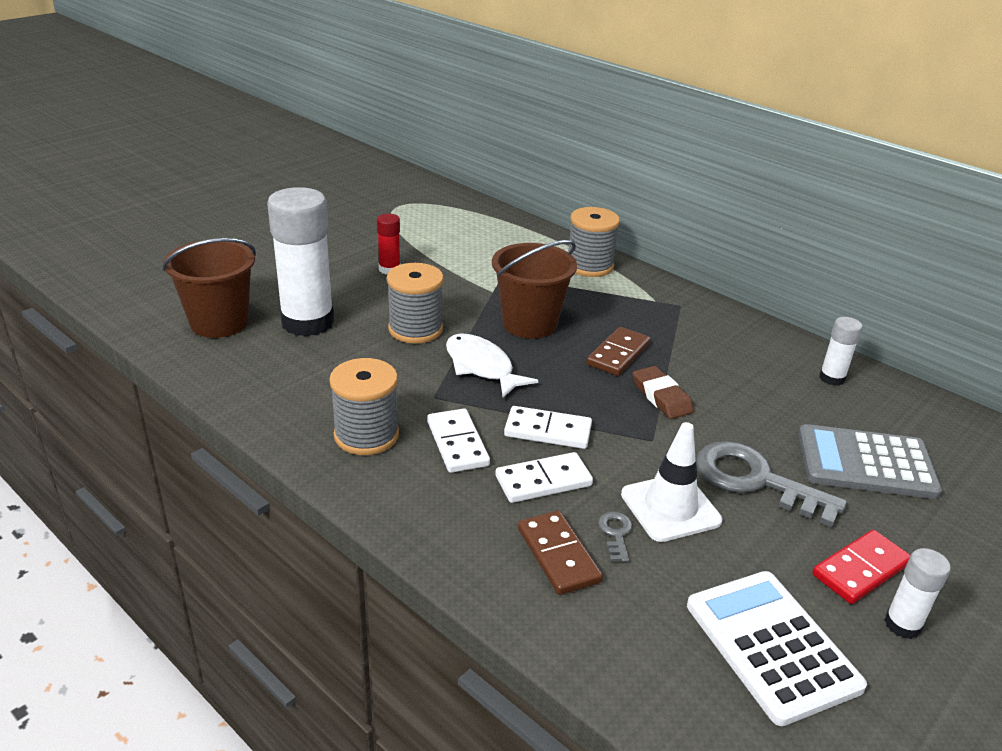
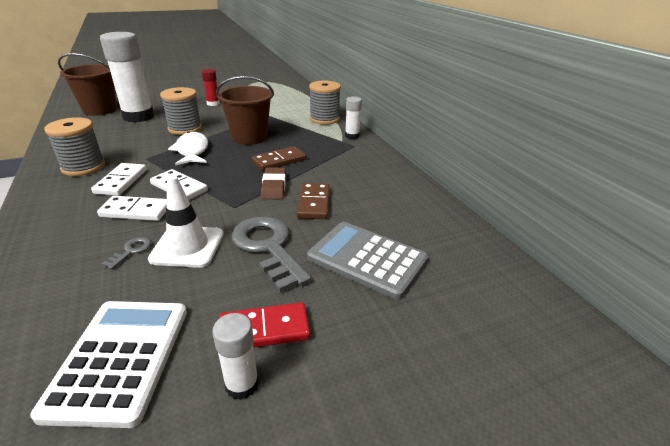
camera: 25 degrees right, 0 degrees up
brown domino [518,510,603,595] -> brown domino moved to [297,183,330,219]
white glue stick [819,317,863,386] -> white glue stick moved to [345,96,362,139]

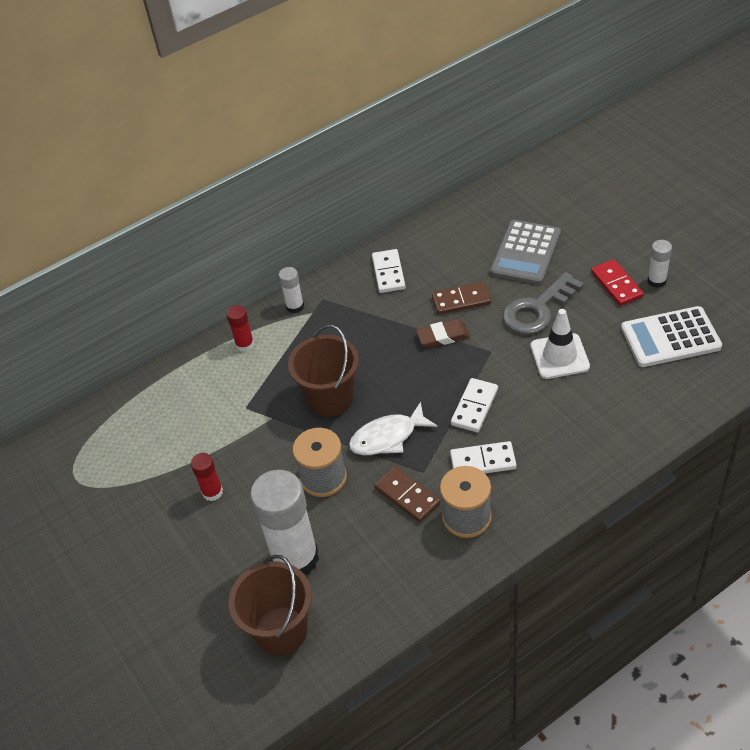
camera: 95 degrees left, 15 degrees up
white domino [97,196,167,221] -> white domino moved to [372,249,406,293]
grey key [102,237,151,269] -> none
brown domino [252,146,306,171] -> brown domino moved to [374,466,441,522]
grey spool [309,81,341,125] -> red glue stick [226,305,254,352]

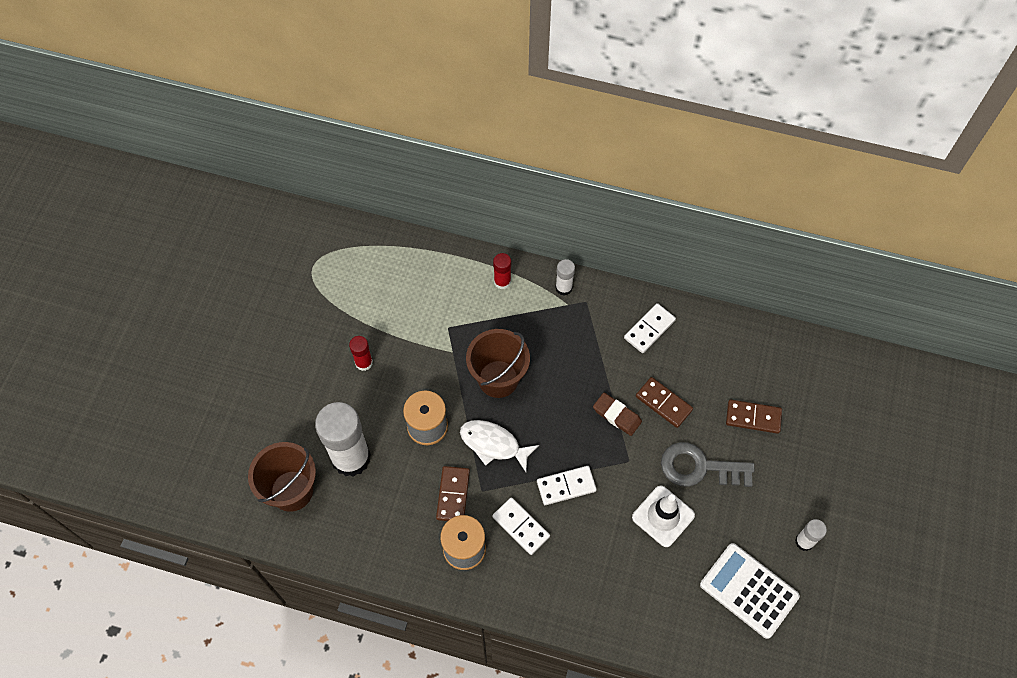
camera: 45 degrees right, 15 degrees up
grey calculator [490,220,561,285] -> brown domino [726,400,782,434]
red domino [591,259,644,306] -> none

